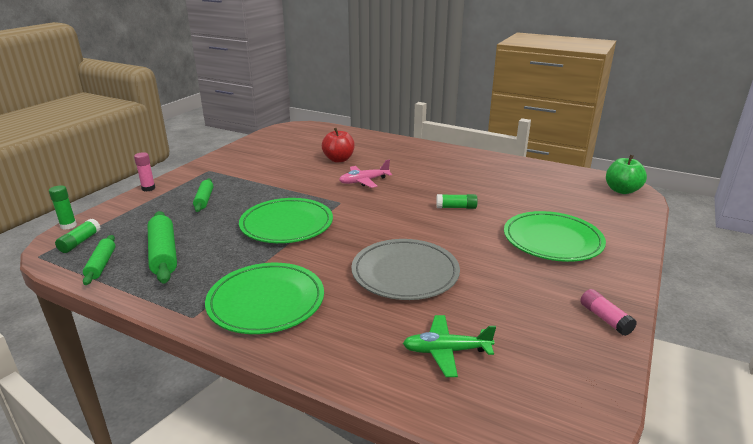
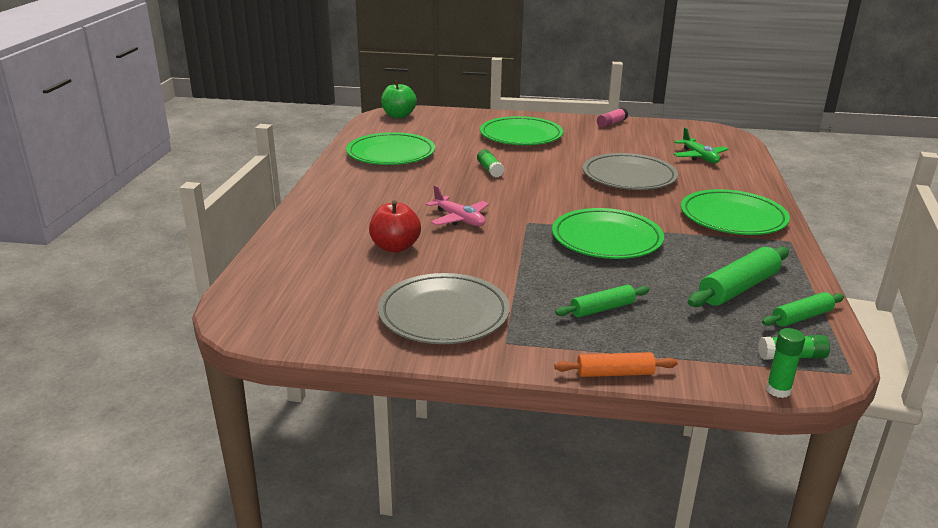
camera: 110 degrees left, 0 degrees up
pink glue stick [134,152,155,191] -> orange rolling pin [554,352,678,377]
none -> green plate [346,132,435,165]
none -> grey plate [378,273,510,344]

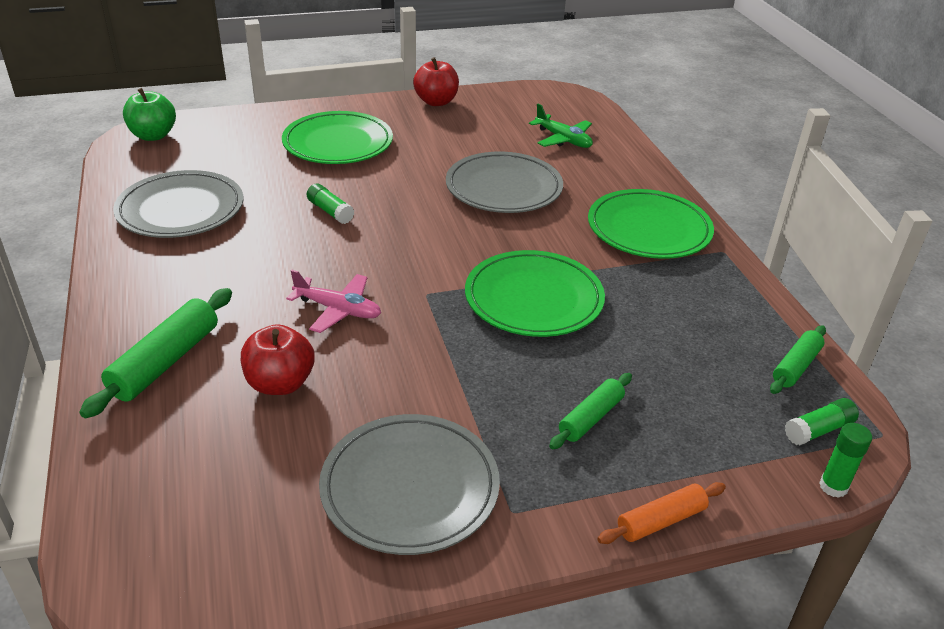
camera: 25 degrees left, 10 degrees up
green plate [346,132,435,165] -> grey plate [113,170,243,238]
pink glue stick [597,107,628,128] -> red apple [413,57,459,106]
green rolling pin [688,247,789,307] -> green rolling pin moved to [79,288,232,418]

